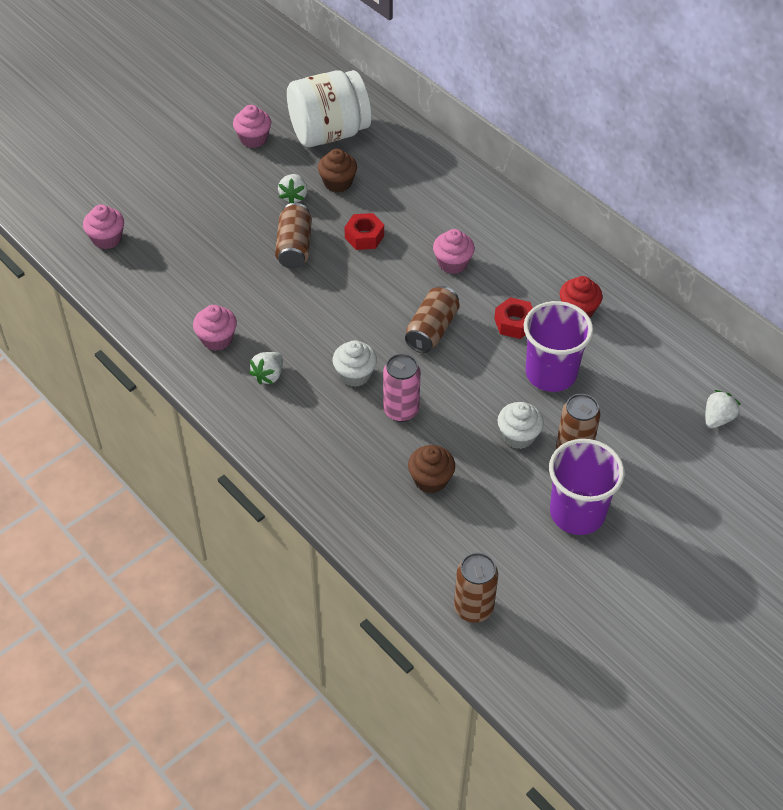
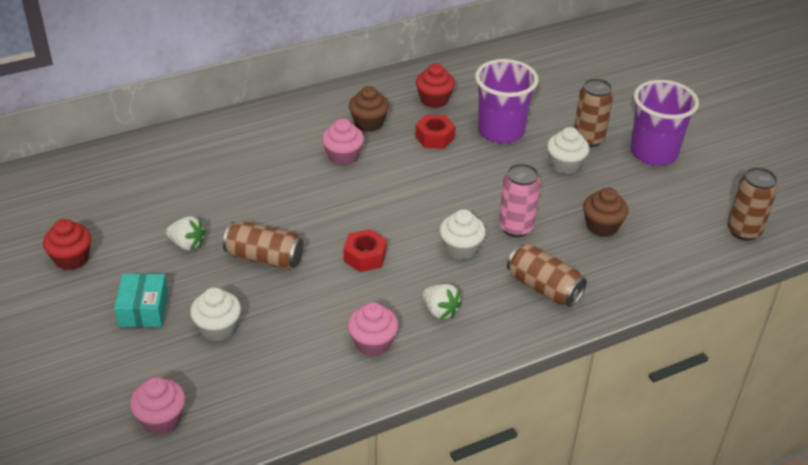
camera: 75 degrees left, 10 degrees down
pink cupcake [233,105,271,148] -> red cupcake [43,219,91,270]
white jar [287,70,371,147] -> none
brown cupcake [318,149,357,192] -> brown cupcake moved to [349,86,389,132]
red nut [345,213,384,250] -> red nut moved to [343,229,387,272]
brown can [405,286,460,353] -> brown can moved to [507,244,587,307]
white strawberry [705,390,741,428] -> none
none -> turquoise box [114,273,168,328]
none -> white cupcake [190,288,241,341]

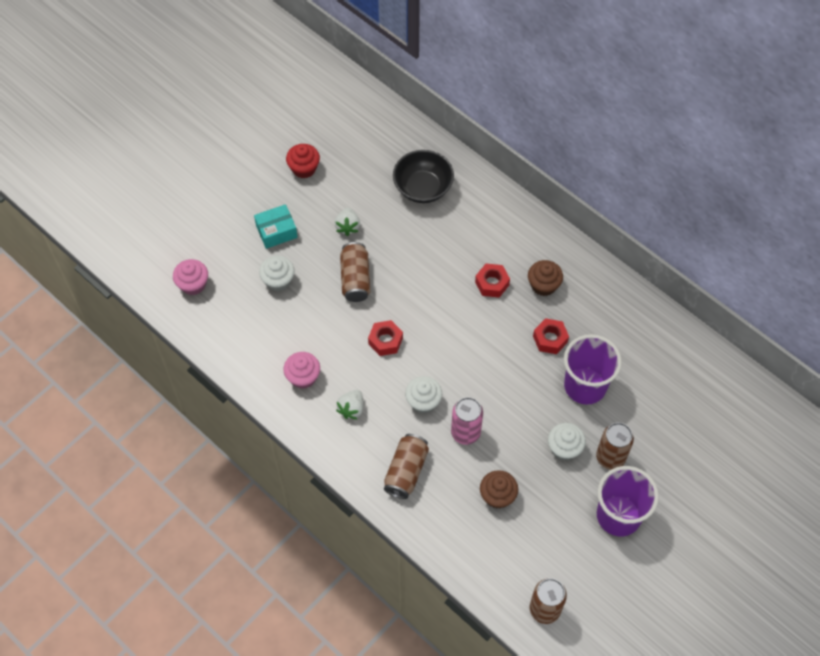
camera: 70 degrees right, 20 degrees up
pink cupcake [322,119,364,166] -> red nut [475,264,510,298]
red cupcake [416,63,455,108] -> none
none -> black bowl [393,150,454,203]

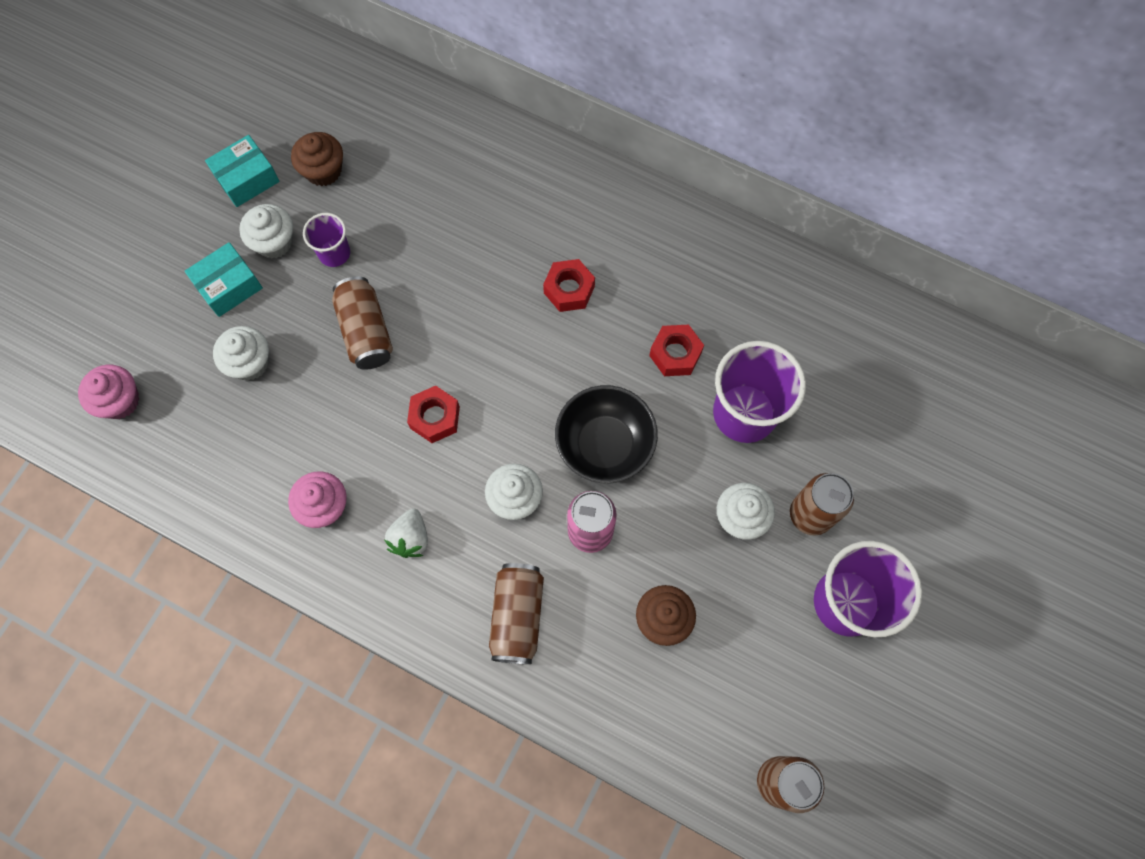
camera: 15 degrees left, 10 degrees up
red cupcake [286,144,320,178] -> turquoise box [205,135,280,207]
white strawberry [334,208,360,236] -> purple cup [303,213,350,267]
black bowl [393,150,454,203] -> black bowl moved to [555,385,658,483]
brown cupcake [528,260,563,296] -> brown cupcake moved to [291,132,343,186]
none -> white cupcake [239,204,293,258]

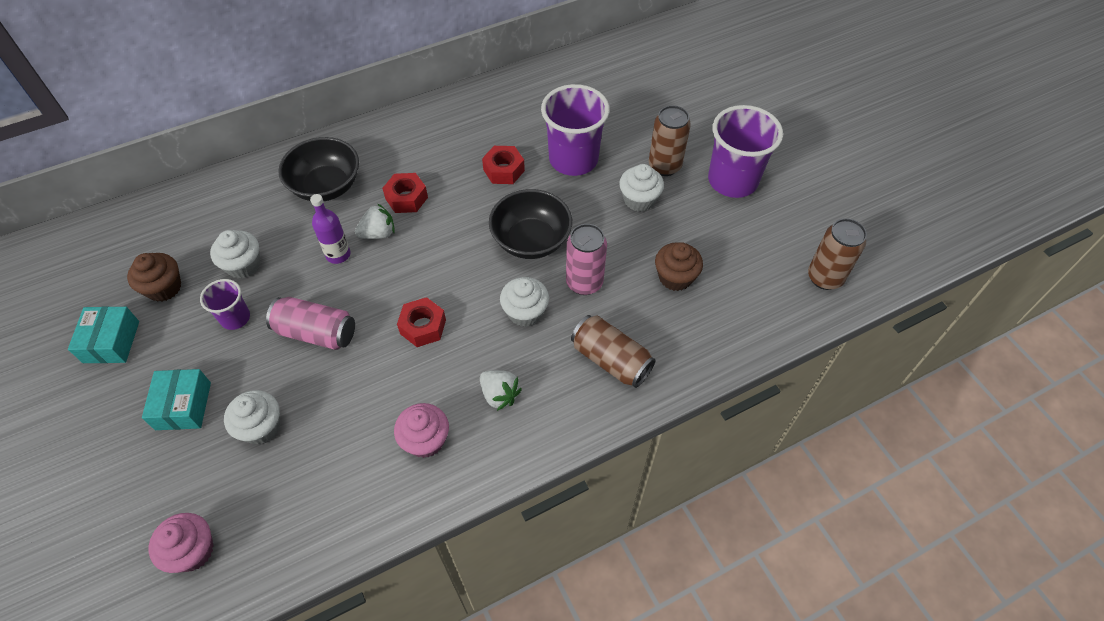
camera: 55 degrees left, 15 degrees down
white cupcake [239,204,293,258] -> white cupcake moved to [210,230,260,278]
brown can [332,276,393,370] -> pink can [266,297,355,350]
none -> black bowl [278,137,359,202]
none -> purple bottle [310,194,351,264]
none -> white strawberry [355,203,395,239]

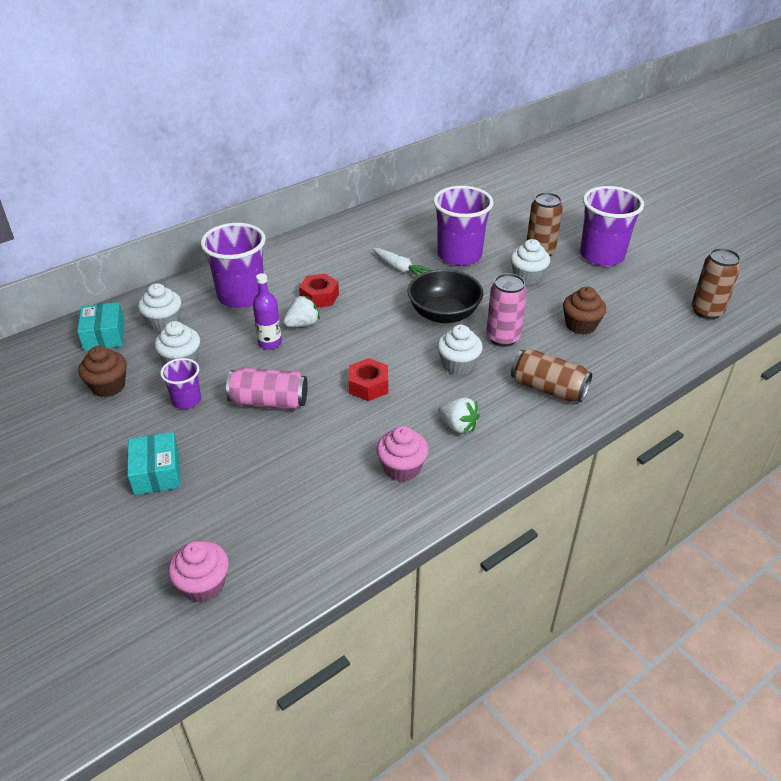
camera: 10 degrees left, 15 degrees down
turquoise box [68,306,139,363] -> turquoise box moved to [77,302,125,351]
white cupcake [224,390,280,444] -> white cupcake moved to [138,283,181,331]
black bowl [278,137,359,202] -> purple cup [201,223,266,308]
red nut [482,146,525,184] -> white carrot [373,248,431,276]

